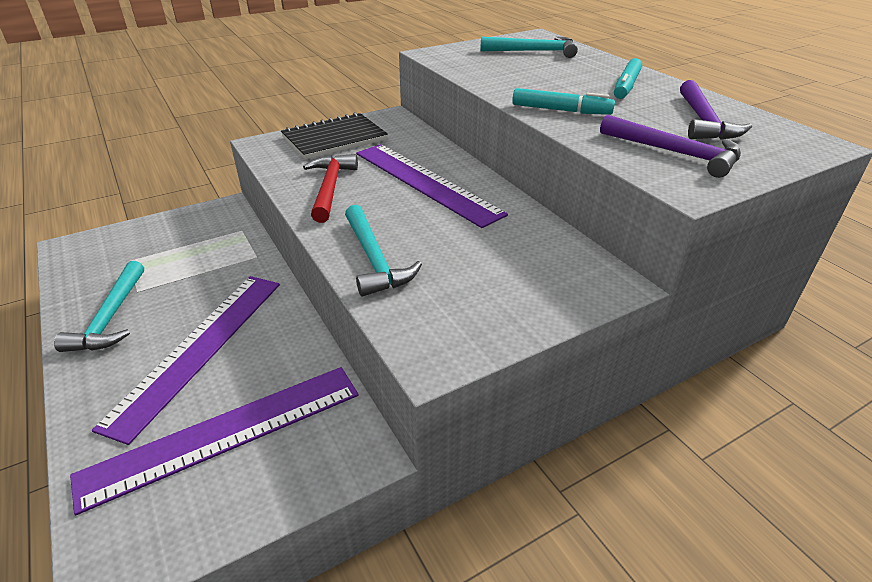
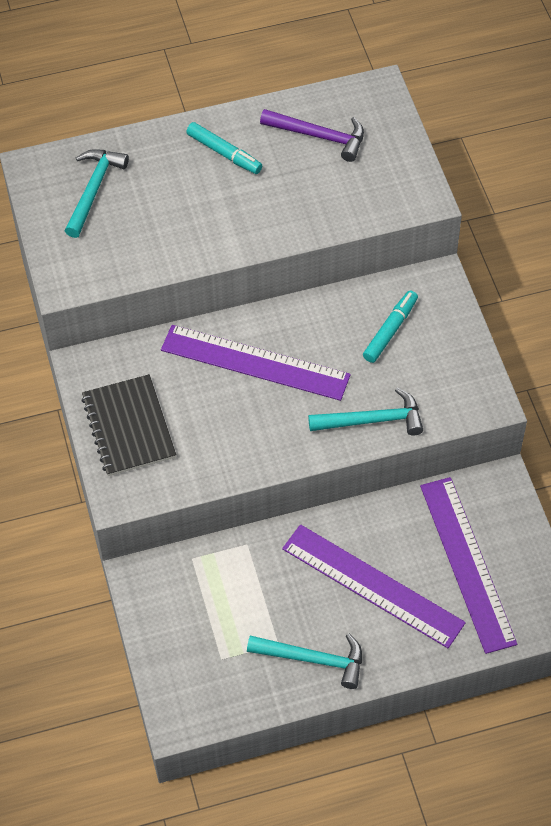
camera: 75 degrees left, 20 degrees up
red hammer [303,154,358,223] -> none
purple ruler [356,144,508,228] -> purple ruler turned 45 degrees clockwise [161,325,351,401]
turquoise marker [512,88,615,115] -> turquoise marker moved to [363,291,418,363]
purple hammer [600,114,741,178] -> none

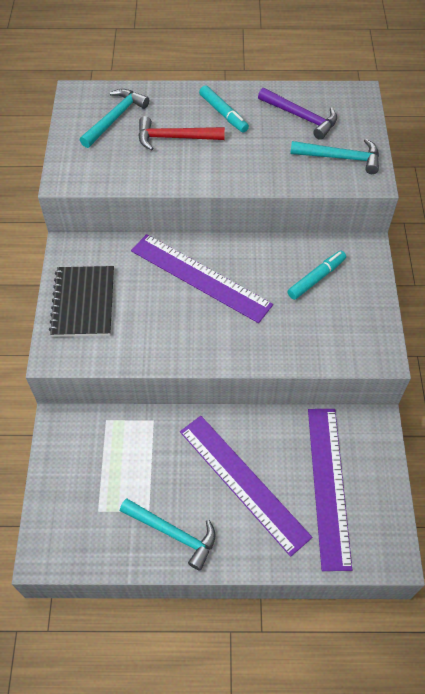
camera: 15 degrees right, 0 degrees up
turquoise hammer [308,388,423,436] -> turquoise hammer moved to [290,139,379,174]
none -> red hammer [138,116,225,151]

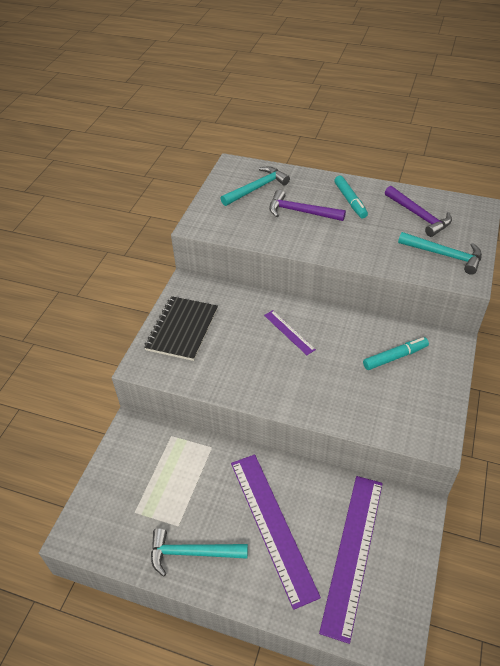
camera: 20 degrees right, 10 degrees down
turquoise hammer [120,498,216,571] -> turquoise hammer turned 135 degrees clockwise [151,528,248,577]
purple ruler [131,234,273,323] -> purple ruler [264,310,316,355], size x0.47
red hammer [138,116,225,151] -> purple hammer [269,190,346,221]

